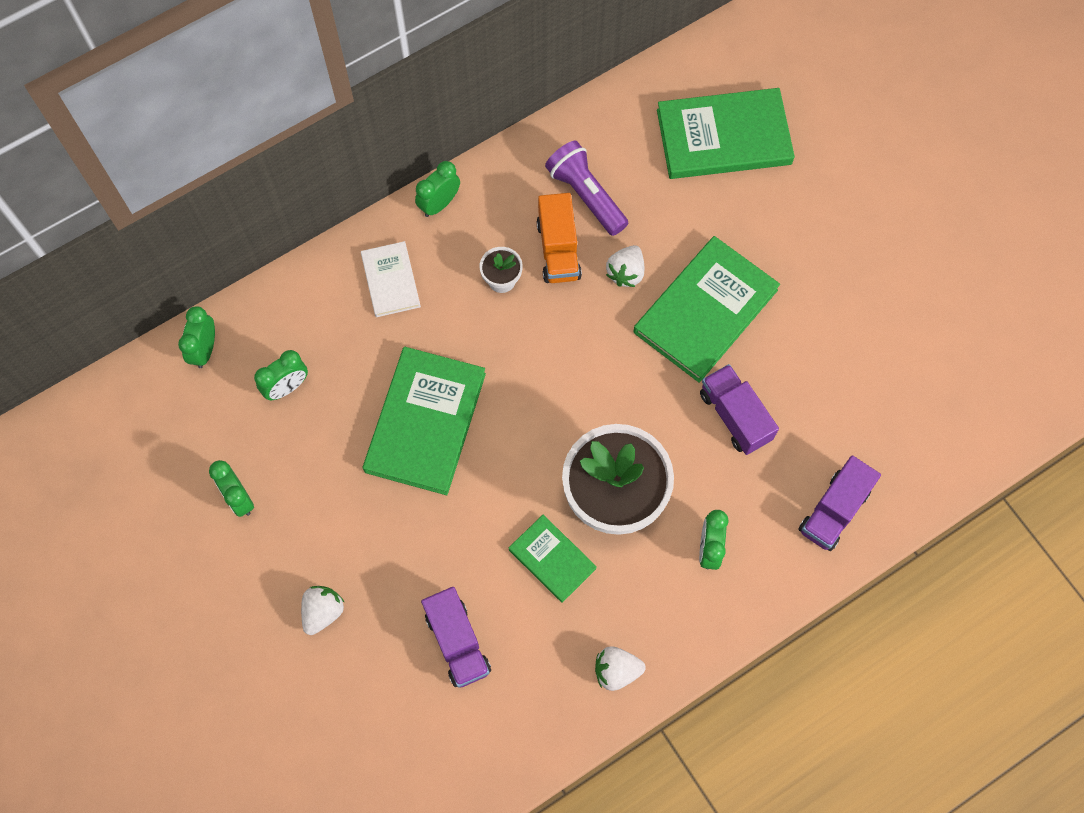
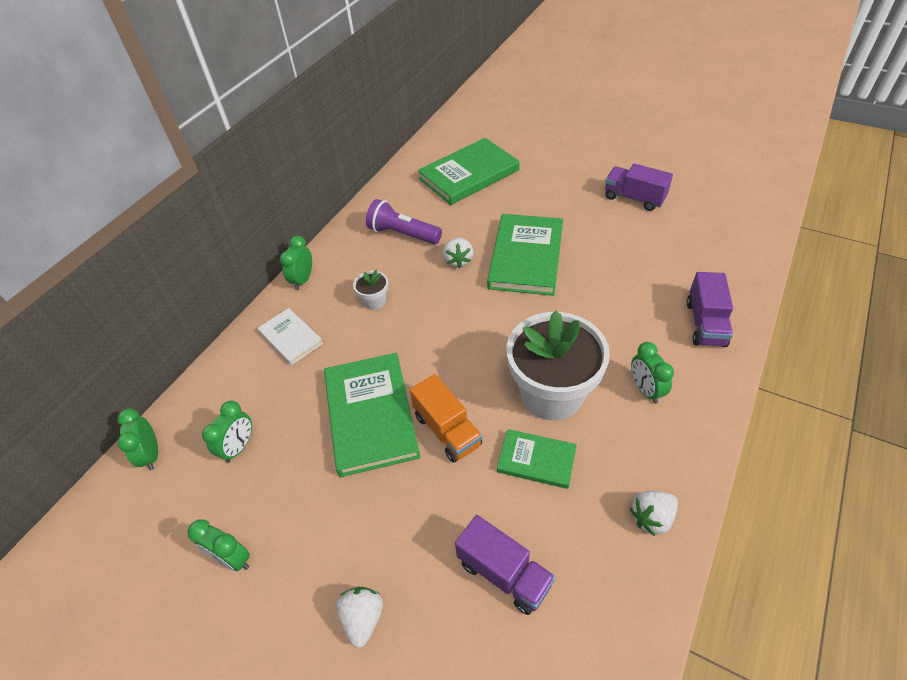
camera: 25 degrees left, 20 degrees down
orange truck [536,193,582,283] -> orange truck moved to [410,374,482,463]
purple truck [700,364,779,455] -> purple truck moved to [605,163,673,211]

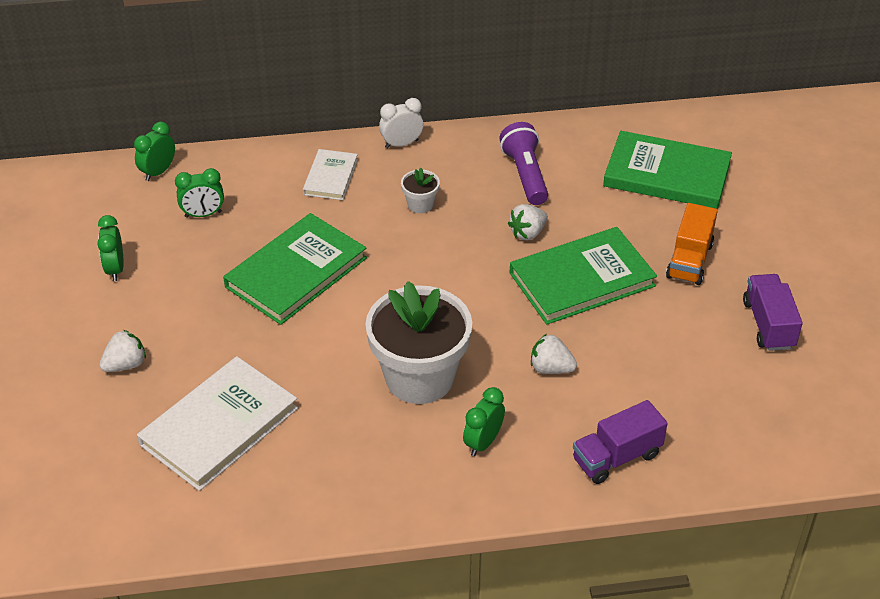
camera: 50 degrees right, 5 degrees down
green clock [280,236,312,290] -> white clock [379,98,424,148]
orange truck [410,374,482,463] -> orange truck moved to [666,203,718,285]
purple truck [455,515,555,615] -> white book [137,356,298,491]
green book [497,429,577,489] -> none
white strawberry [630,491,678,536] -> white strawberry moved to [531,334,577,374]

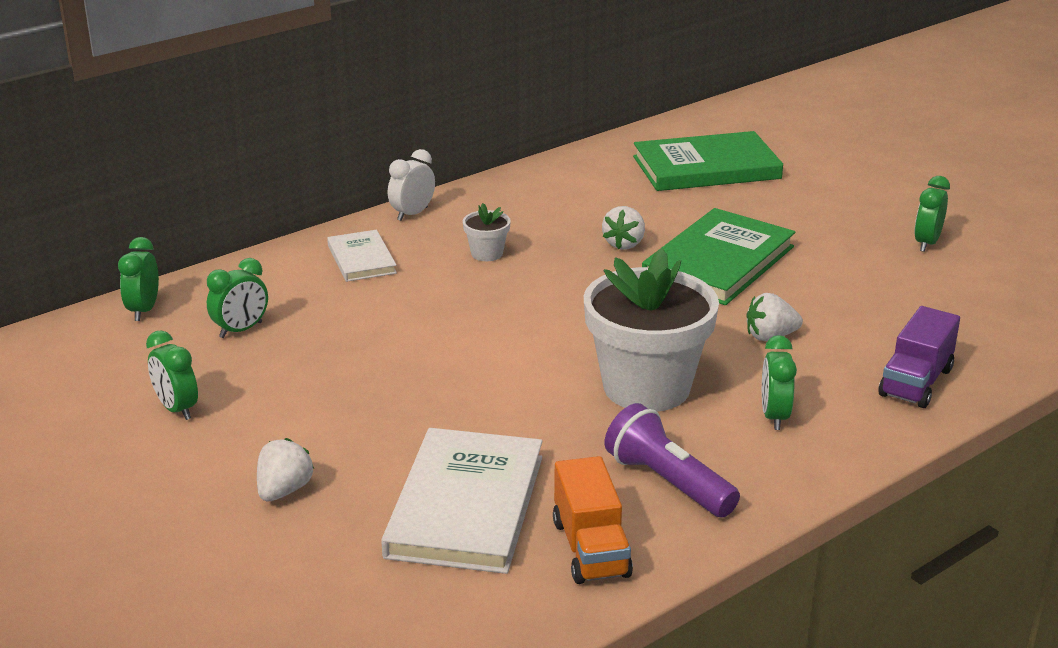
camera: 30 degrees left, 15 degrees down
green book [223,213,367,325] -> none
purple flashlight [499,122,548,205] -> purple flashlight moved to [604,403,740,518]
orange truck [666,203,718,285] -> orange truck moved to [553,456,633,584]
purple truck [743,274,803,351] -> green clock [914,176,950,252]

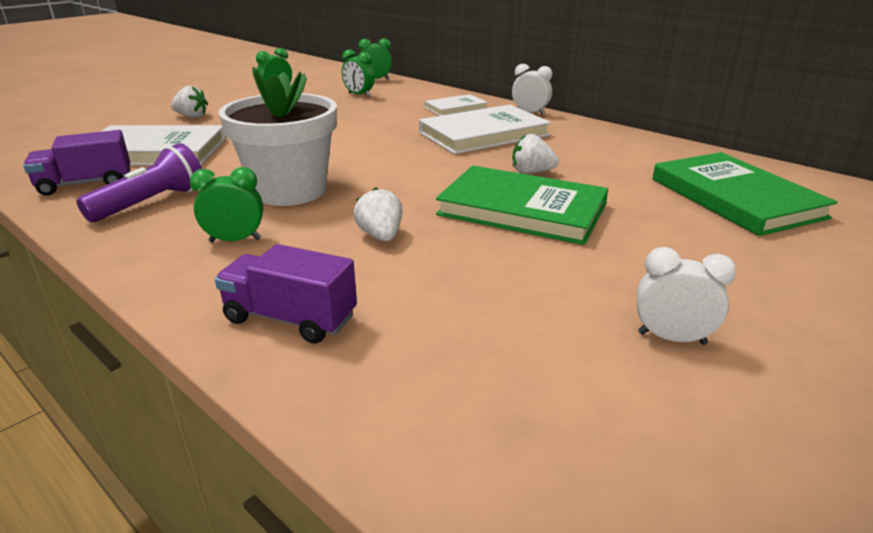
camera: 80 degrees right, 0 degrees up
white flower pot [463,203,511,261] -> white book [419,105,551,154]
orange truck [553,456,633,584] -> purple truck [23,130,131,195]
green clock [914,176,950,252] -> white clock [637,247,736,345]

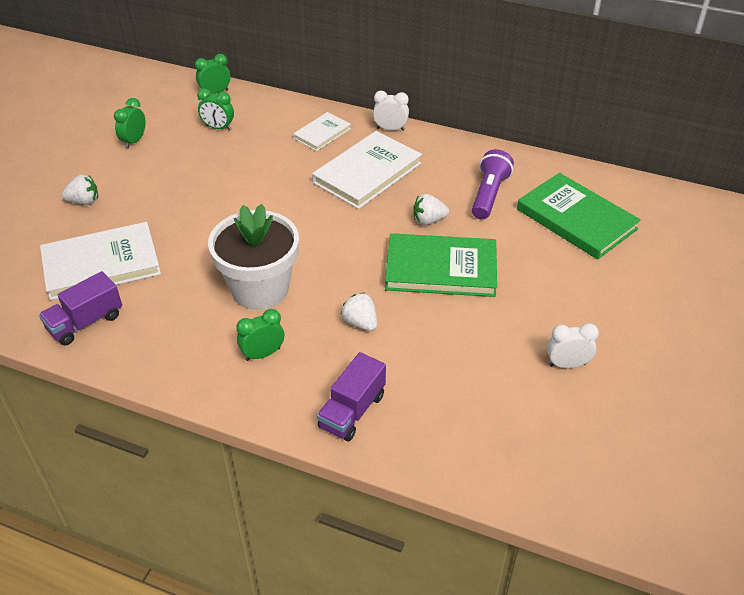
camera: 20 degrees left, 15 degrees up
purple flashlight [76,143,202,222] -> purple flashlight moved to [472,149,514,220]
purple truck [215,244,357,344] -> purple truck turned 60 degrees counterclockwise [317,352,386,441]

